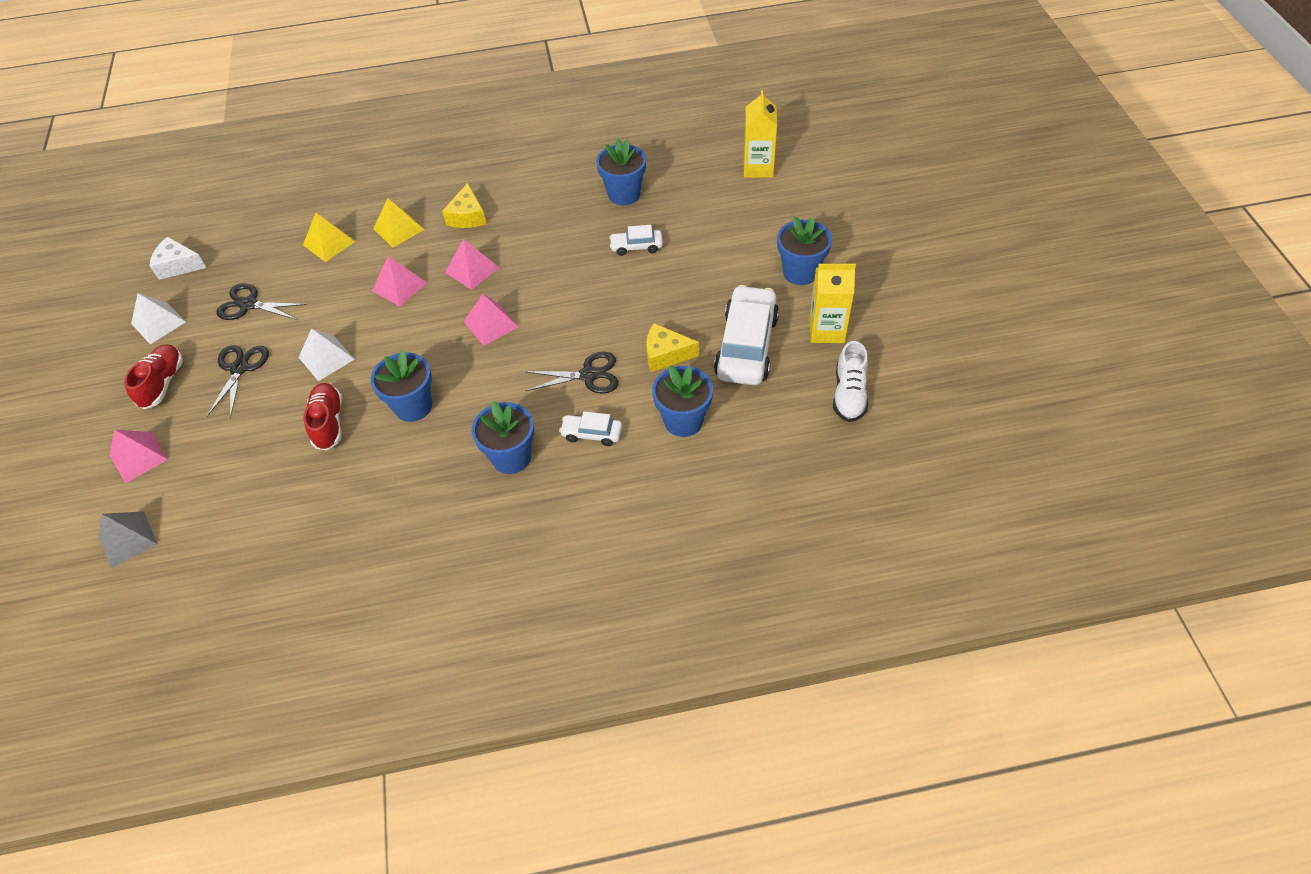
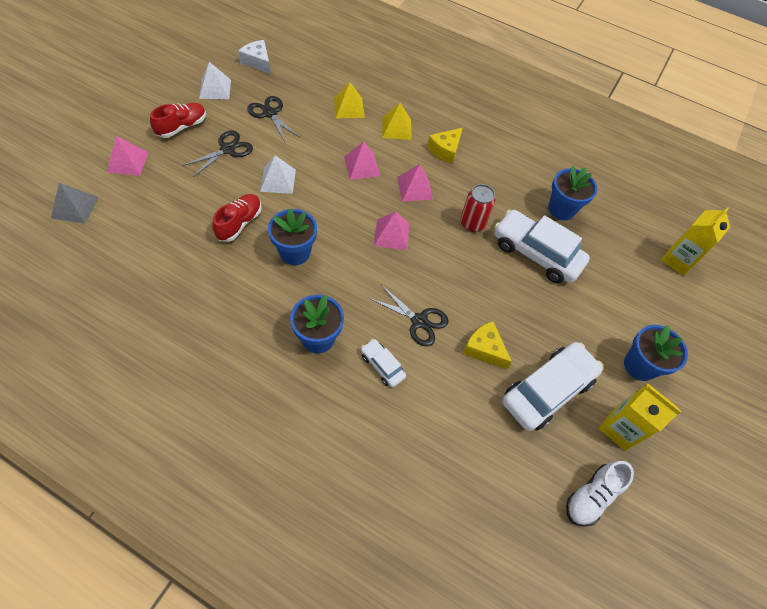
camera: 30 degrees right, 5 degrees up
white car [609,225,663,256] -> white car [494,210,590,283], size x2.06
blue flower pot [652,365,713,437] -> none
none -> red can [460,184,496,232]

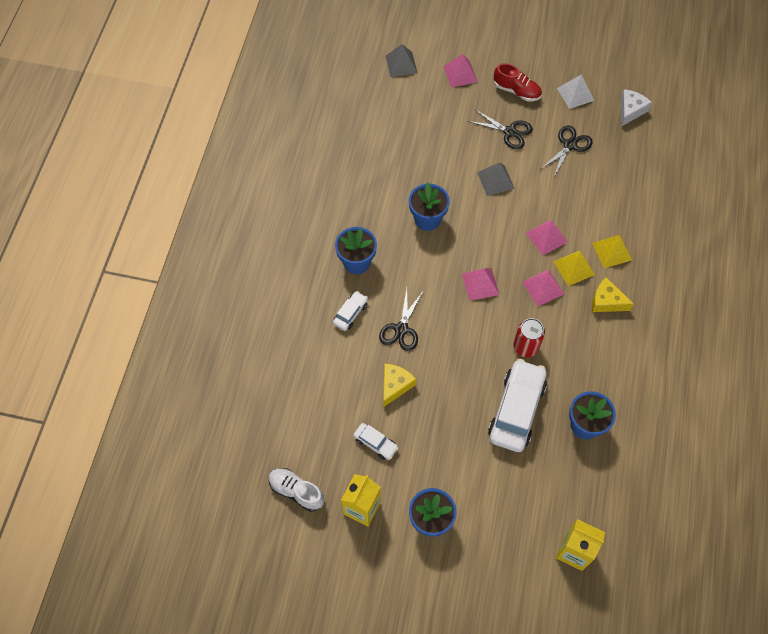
camera: 80 degrees right, 5 degrees up
red shoe [212,194,262,242] -> none
white pyramid [260,155,296,194] -> grey pyramid [477,162,515,196]
yellow pyramid [334,82,365,118] -> yellow pyramid moved to [553,251,595,286]
white car [502,342,603,431] -> white car [353,423,399,460], size x0.49

